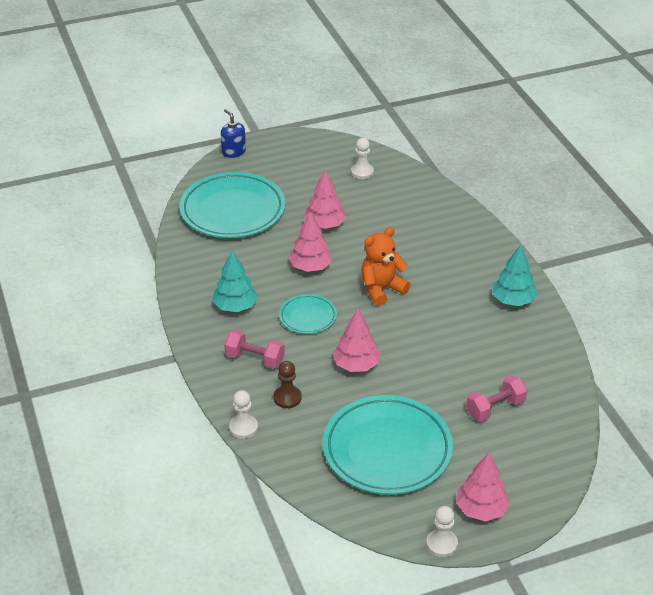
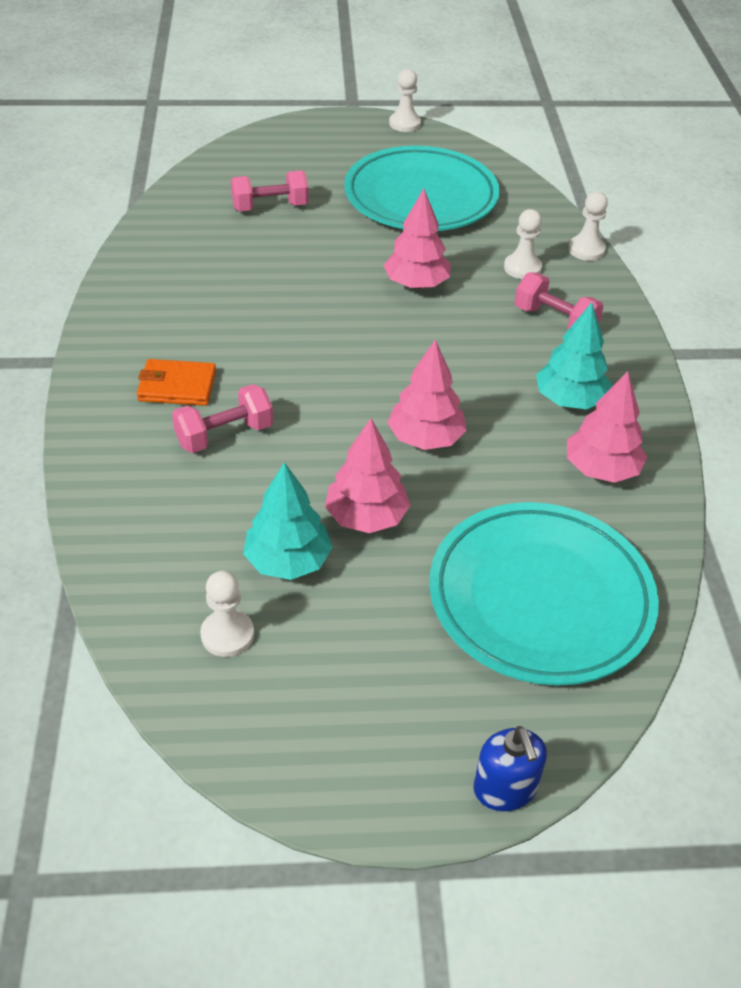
camera: 165 degrees left, 5 degrees up
brown pawn [274,361,302,408] -> white pawn [504,209,542,279]
turquoise plate [279,294,337,334] -> none
orange teddy bear [361,227,411,306] -> none
pink tree [456,453,510,521] -> pink tree moved to [567,371,647,483]
turquoise tree [493,245,538,306] -> turquoise tree moved to [243,462,333,580]
none -> orange wallet [137,359,216,406]
none -> pink dumbbell [172,384,273,453]

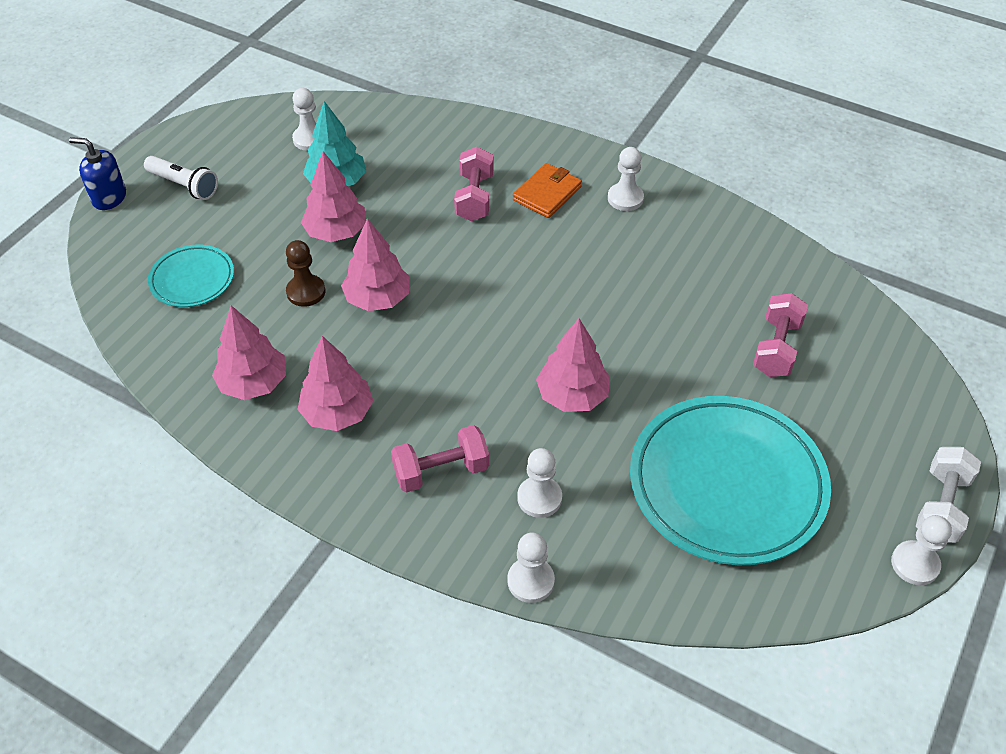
camera: 125 degrees right, 5 degrees up
turquoise plate [429,502,659,685] -> turquoise plate [148,245,234,307], size x0.50
turquoise tree [536,302,612,409] -> pink tree [297,336,373,431]
none -> white flashlight [144,156,218,200]
none -> brown pawn [286,240,325,307]
none -> white pawn [608,147,644,211]
none -> white dumbbell [916,447,981,543]

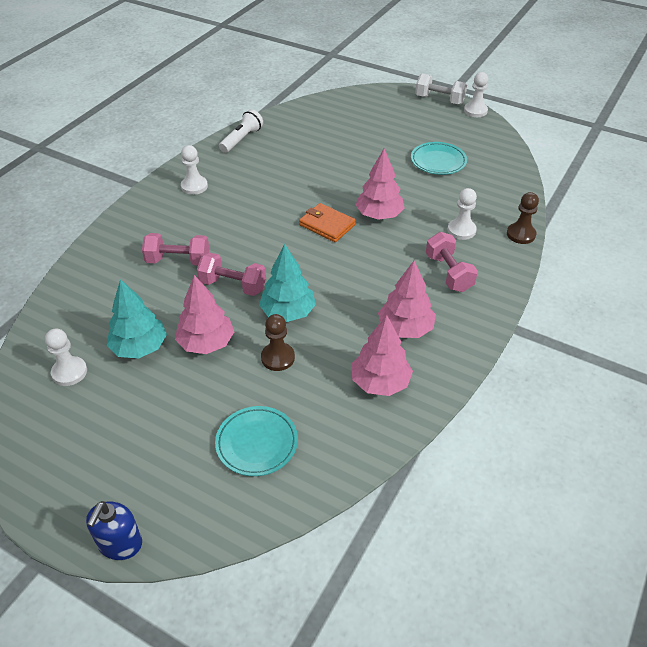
camera: 90 degrees left, 5 degrees down
white flashlight [144,156,218,200] -> white flashlight moved to [219,109,263,153]
pink tree [341,218,410,311] -> turquoise tree [259,244,316,322]
white pawn [507,532,555,603] -> brown pawn [507,192,539,244]
orange wallet [513,163,582,218] -> orange wallet moved to [299,203,356,242]
turquoise plate [630,396,831,565] -> turquoise plate [411,142,467,175], size x0.50
pink dumbbell [753,293,808,377] -> pink dumbbell moved to [197,253,266,296]

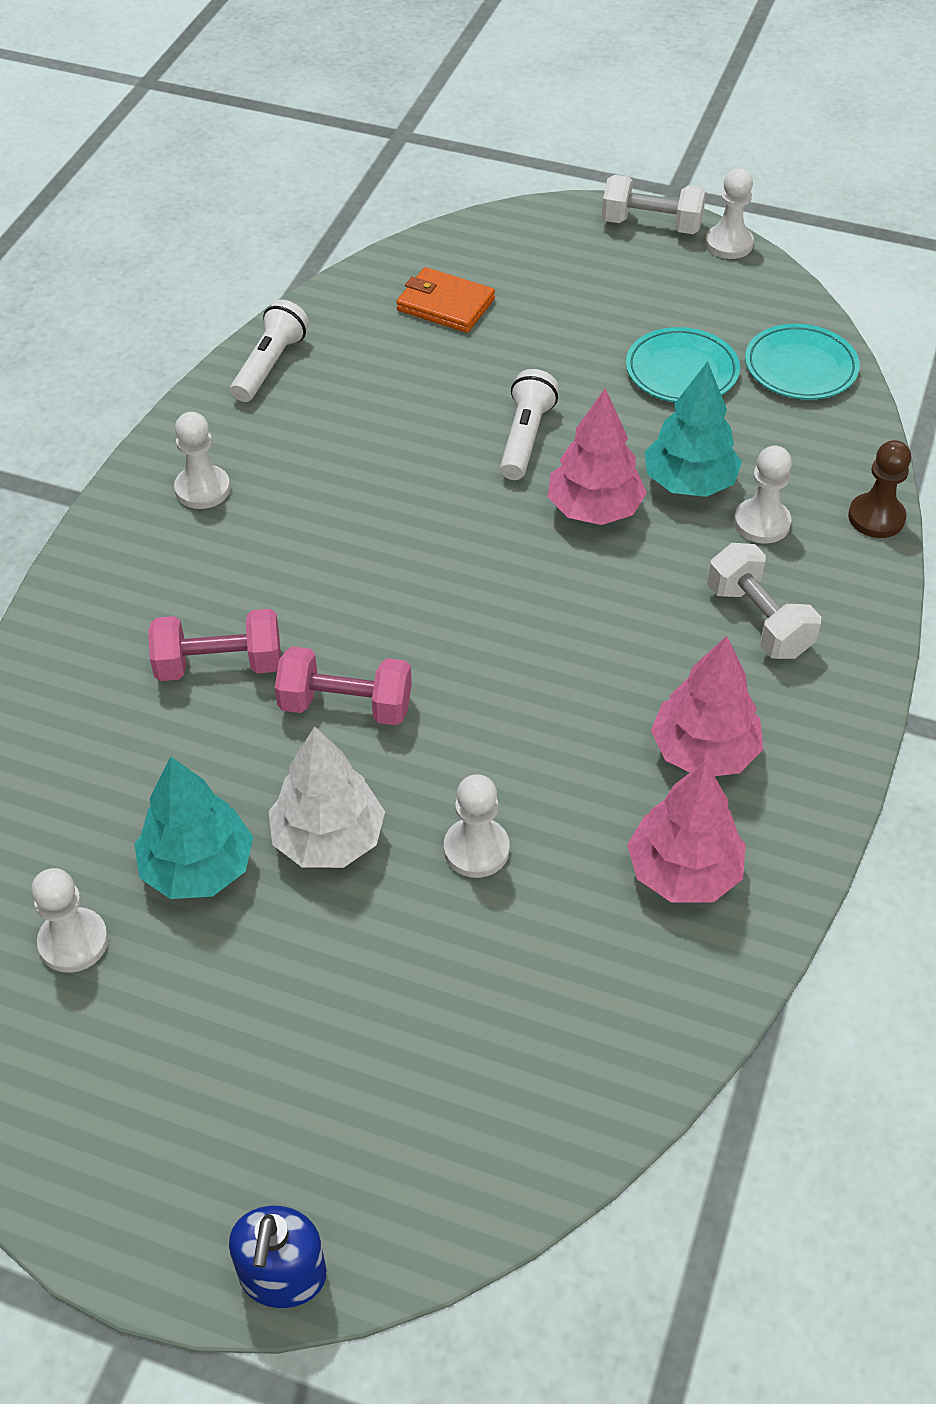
camera: 10 degrees left, 5 degrees up
pink tree [175,275,234,354] -> white tree [268,726,385,868]
turquoise plate [215,406,298,476] -> turquoise plate moved to [745,324,860,399]
turquoise tree [259,244,316,322] -> turquoise tree moved to [645,361,742,497]
brown pawn [261,314,295,371] -> white pawn [444,774,510,878]
orange wallet [299,203,356,242] -> orange wallet moved to [396,267,495,333]
pink dumbbell [426,232,478,292] -> white dumbbell [707,543,821,659]
none -> white flashlight [500,369,559,480]

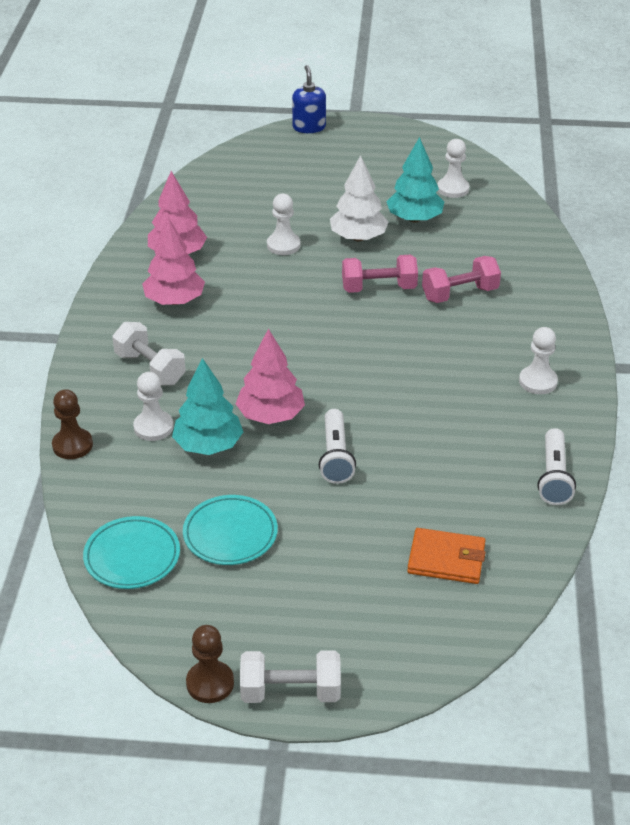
camera: 165 degrees right, 10 degrees down
white pawn [705,168,754,259] -> brown pawn [186,625,234,703]

